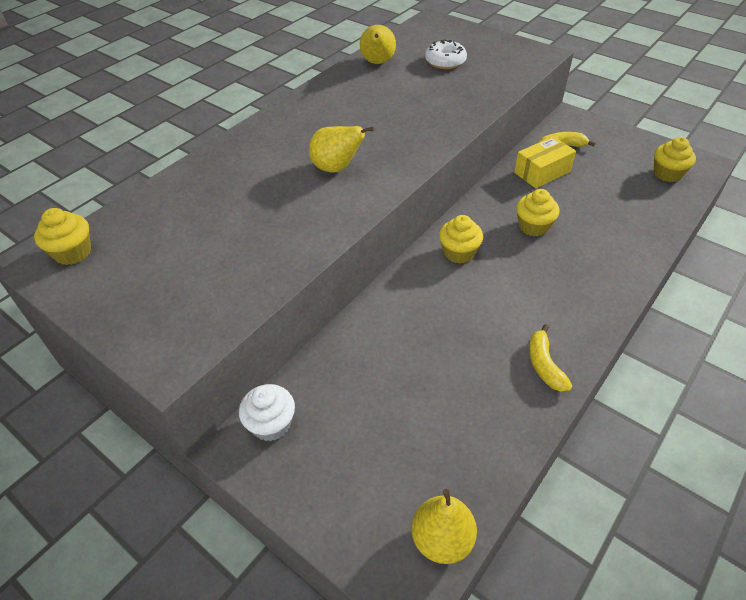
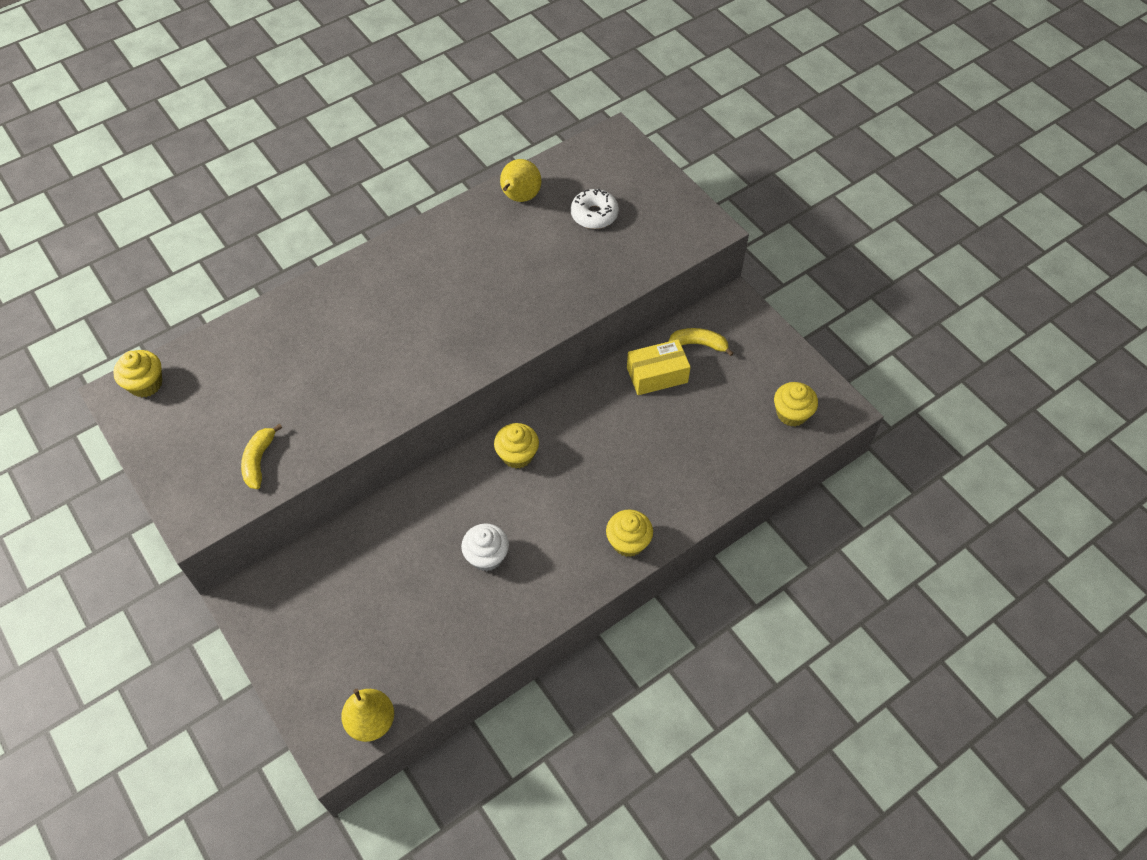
camera: 15 degrees right, 10 degrees up
white cupcake [239,384,295,441] -> white cupcake moved to [461,523,509,571]
yellow pear [309,126,375,173] -> none
yellow cupcake [516,189,560,236] -> yellow cupcake moved to [606,510,653,557]
yellow banana [529,324,572,392] -> yellow banana moved to [241,424,282,489]

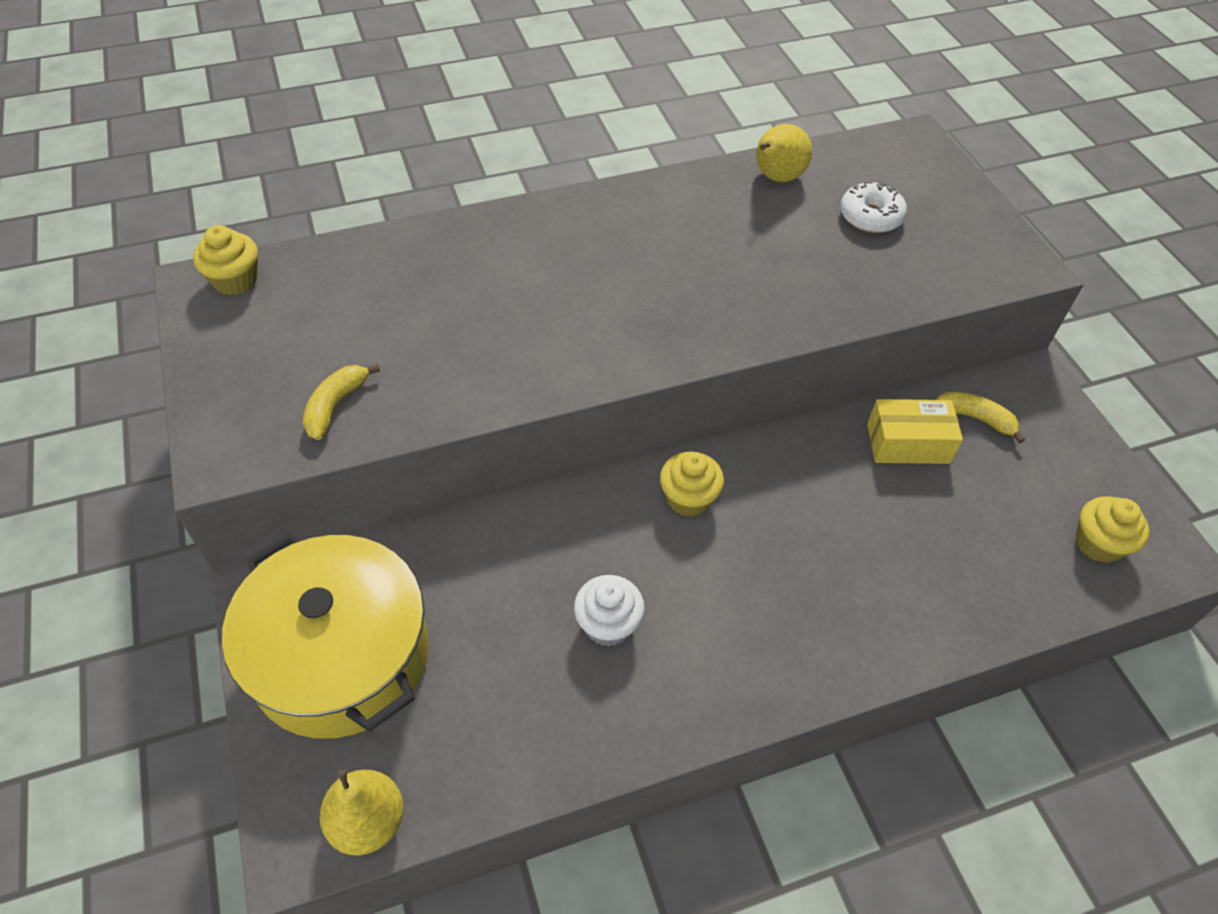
camera: 15 degrees right, 5 degrees down
yellow cupcake [606,510,653,557] -> none
none -> yellow pot [222,533,429,739]

